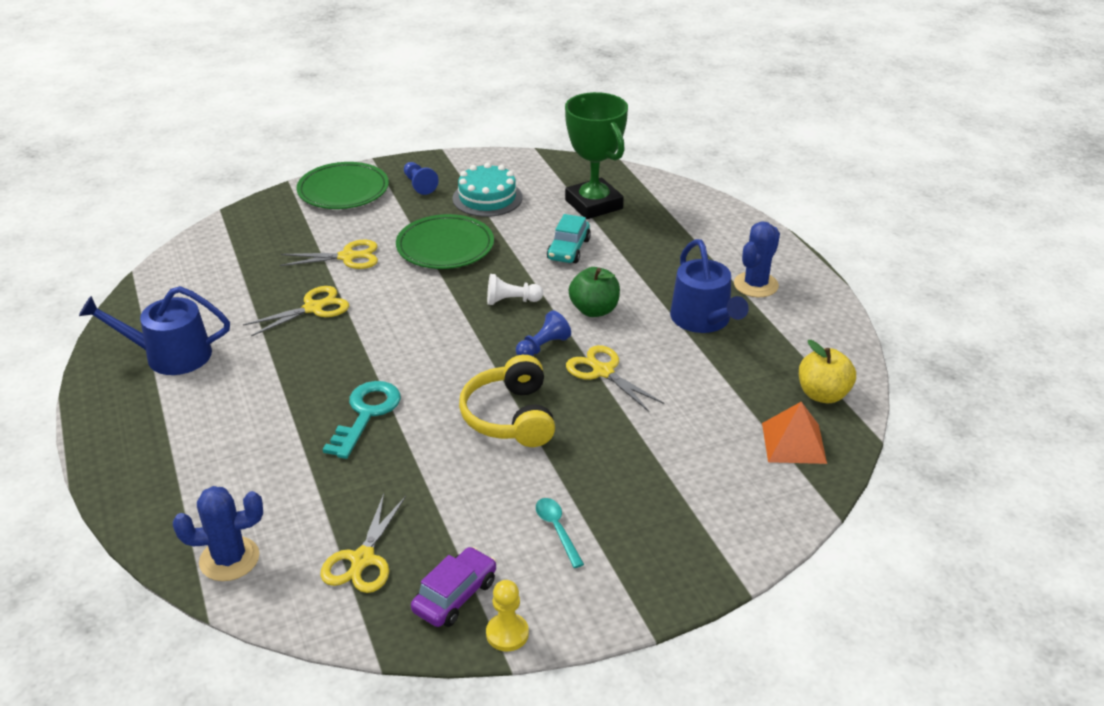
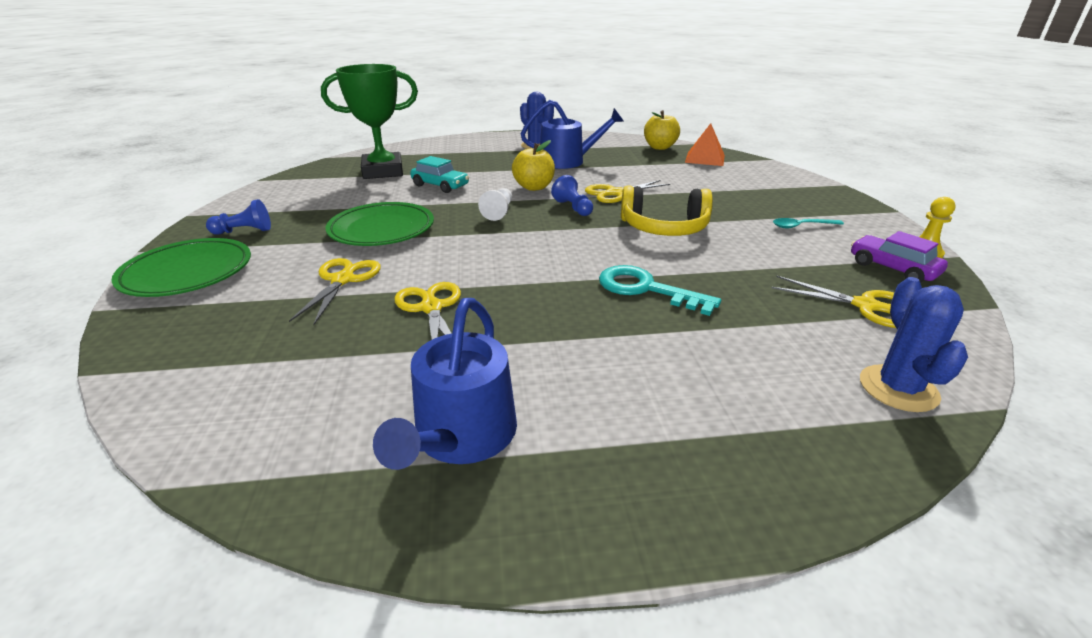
camera: 75 degrees left, 5 degrees down
turquoise cake [452,163,522,217] -> none
green apple [569,267,620,317] -> yellow apple [512,140,555,191]

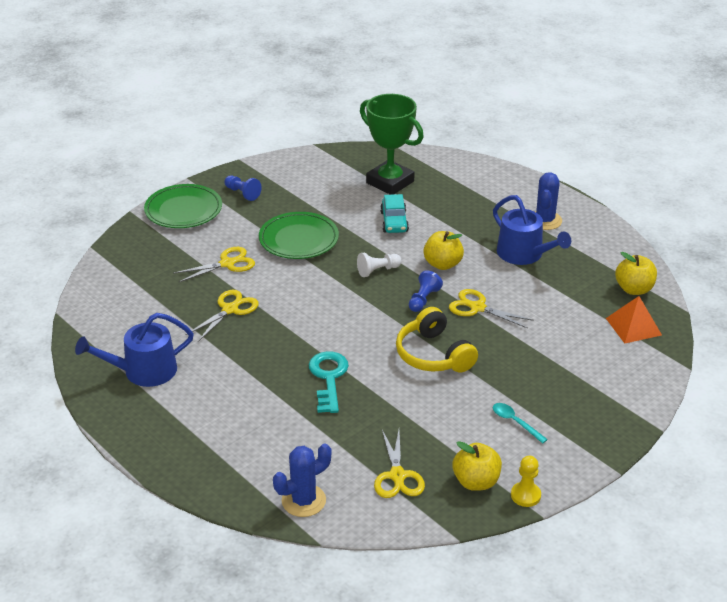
camera: 55 degrees right, 5 degrees up
purple car [851,231,948,283] -> yellow apple [453,441,502,491]

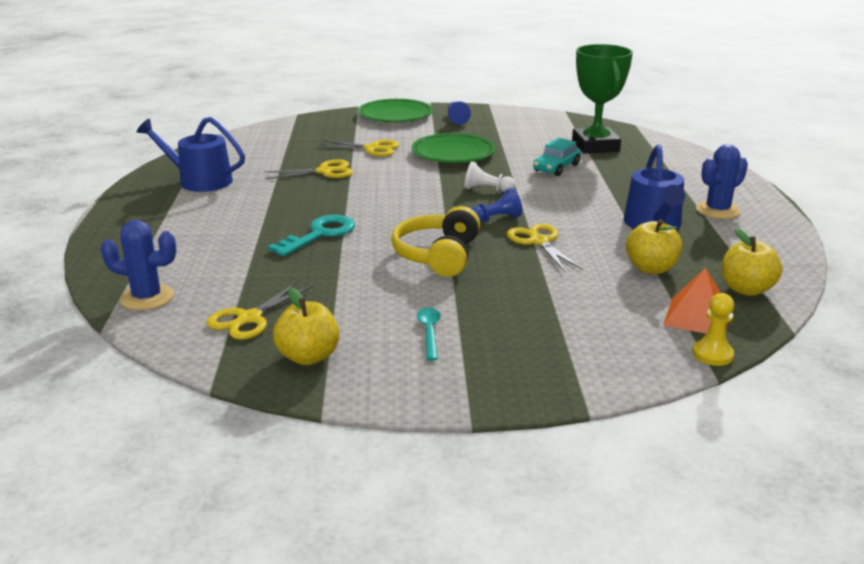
camera: 40 degrees right, 10 degrees down
yellow apple [423,231,464,270] -> yellow apple moved to [626,219,682,274]
yellow pawn [511,456,541,507] -> yellow pawn moved to [693,293,734,366]

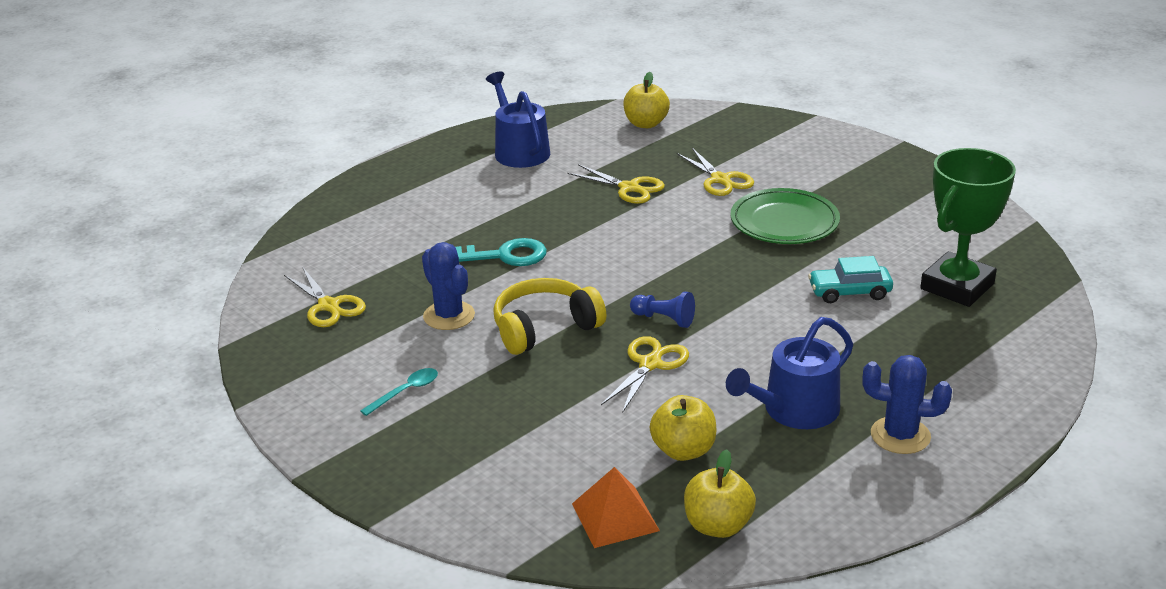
camera: 50 degrees right, 5 degrees up
blue cactus [101,220,176,310] -> blue cactus moved to [422,242,475,330]
yellow scissors [206,281,313,340] -> yellow scissors turned 120 degrees counterclockwise [284,268,366,327]
yellow apple [273,287,339,365] -> yellow apple moved to [623,72,670,128]
green plate [358,99,433,122] -> none
blue pawn [448,101,471,125] -> none
white pawn [464,161,515,192] -> none
yellow pawn [693,293,734,366] -> none

